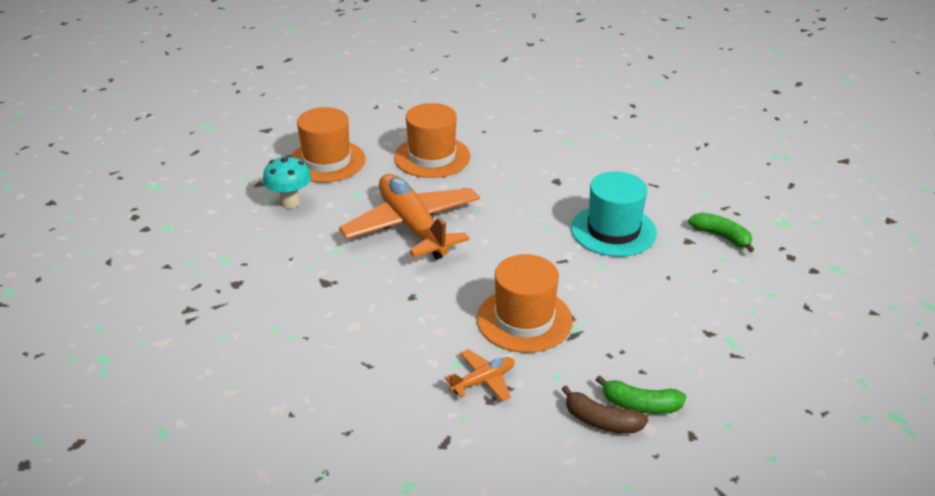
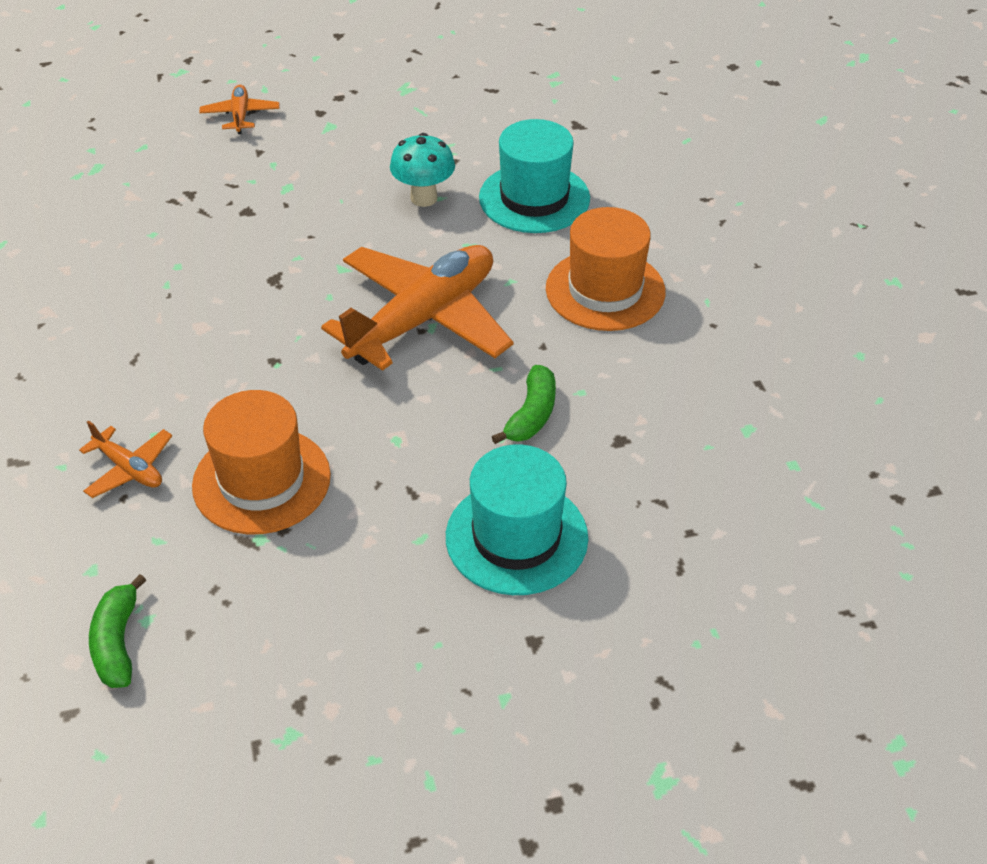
camera: 70 degrees right, 10 degrees up
orange hat [291,107,366,183] -> turquoise hat [479,119,590,233]
brown banana [561,385,648,433] -> none
green banana [688,213,754,253] -> green banana moved to [492,365,556,444]
none -> orange plane [199,85,279,134]

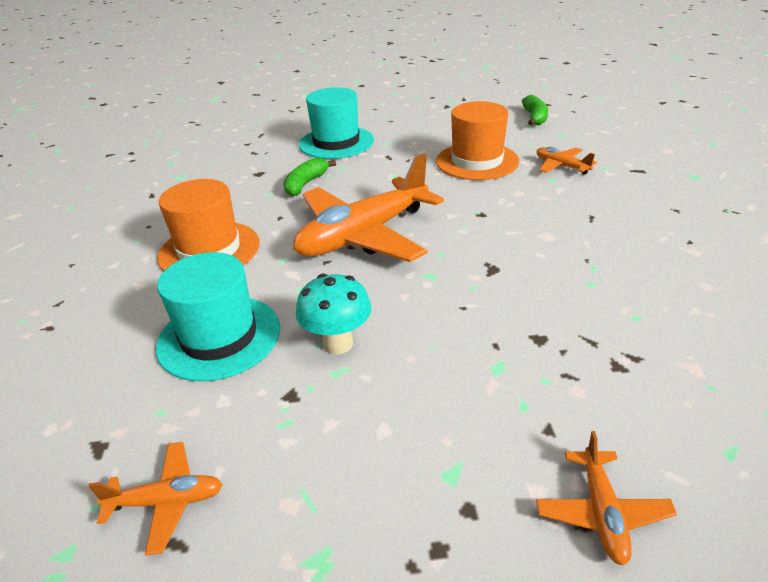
camera: 170 degrees left, 10 degrees down
none -> orange plane [88,442,222,556]

